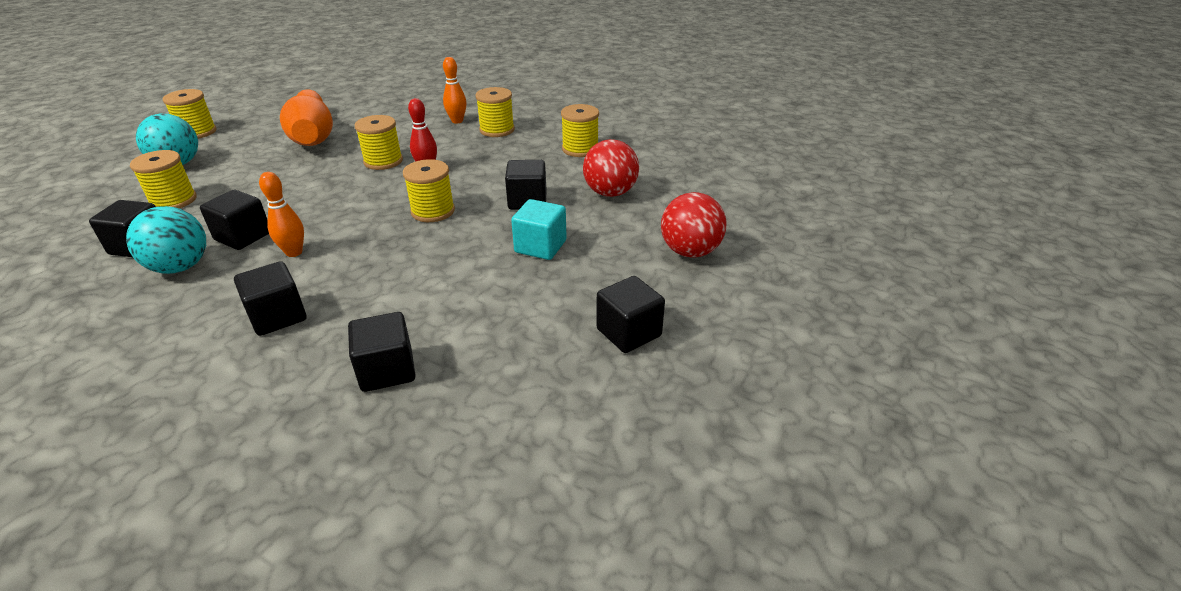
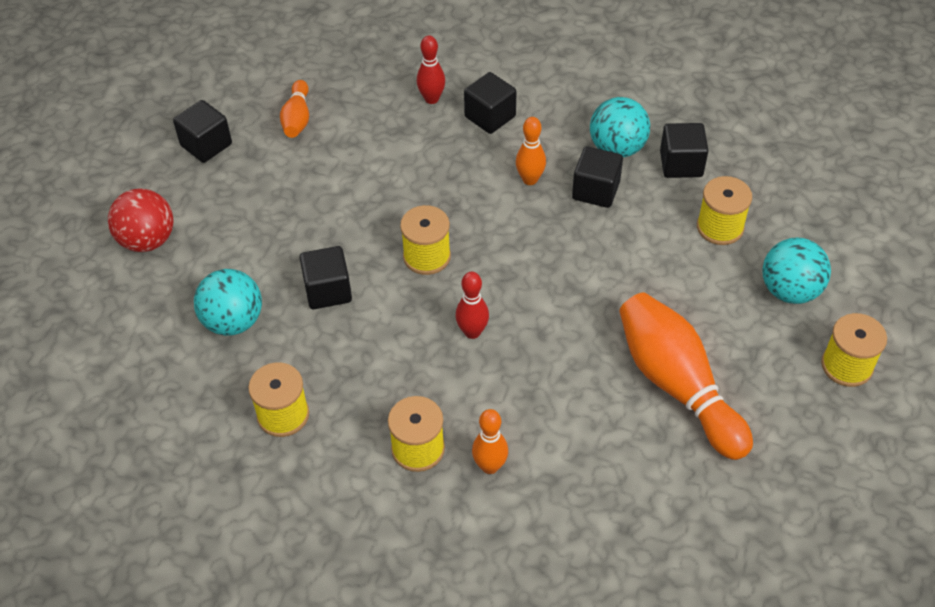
camera: 170 degrees right, 15 degrees up
black cube [348,312,416,392] -> none
yellow spool [355,115,403,170] -> none
turquoise cube [511,199,567,260] -> none
red ball [583,139,639,197] -> turquoise ball [194,269,262,336]
none -> orange bowling pin [280,80,309,138]
none -> red bowling pin [417,35,445,104]

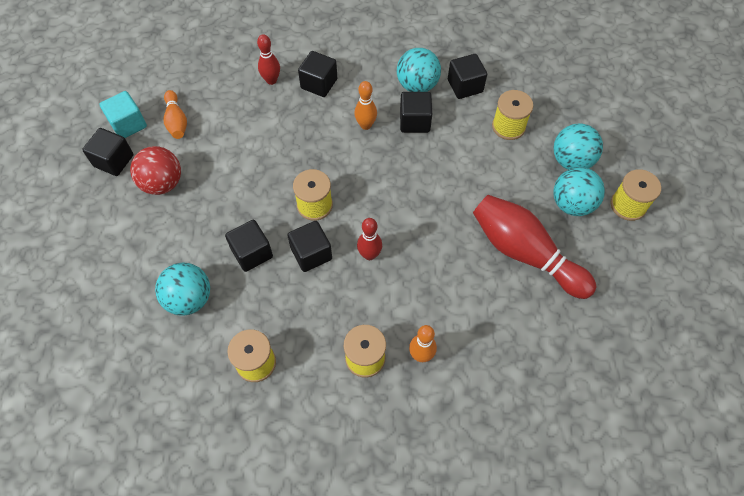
camera: 20 degrees left, 10 degrees up
red ball [108,188,173,252] -> red ball moved to [130,146,181,195]
orange bowling pin [619,292,753,460] -> red bowling pin [473,195,596,299]
none -> turquoise cube [100,91,147,138]
none -> black cube [287,221,332,272]
none -> turquoise ball [553,167,605,216]

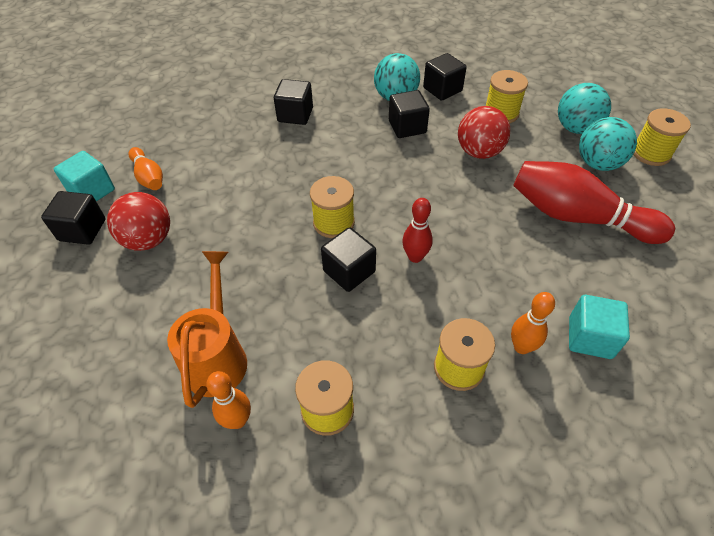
camera: 15 degrees left, 10 degrees down
turquoise ball [155,263,210,316] -> orange watering can [167,251,247,408]
black cube [225,220,273,272] -> none
red bowling pin [257,34,280,85] -> none
orange bowling pin [354,81,377,130] -> orange bowling pin moved to [206,371,251,429]
none -> red ball [458,106,510,159]
none -> turquoise cube [569,295,630,359]

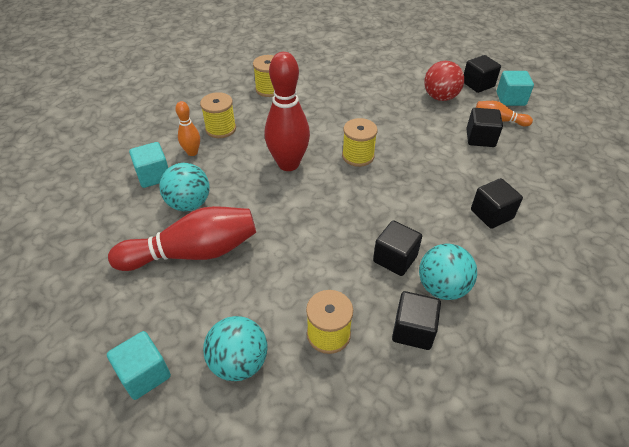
camera: 140 degrees right, 5 degrees down
orange watering can [167,251,247,408] -> none
orange bowling pin [206,371,251,429] -> none
black cube [321,227,376,292] -> black cube moved to [466,108,503,147]
red bowling pin [402,198,433,263] -> red bowling pin [265,52,310,171], size x1.98
red ball [458,106,510,159] -> none
turquoise ball [579,117,637,171] -> turquoise ball moved to [160,163,210,211]
yellow spool [633,108,691,166] -> turquoise cube [107,331,171,400]

